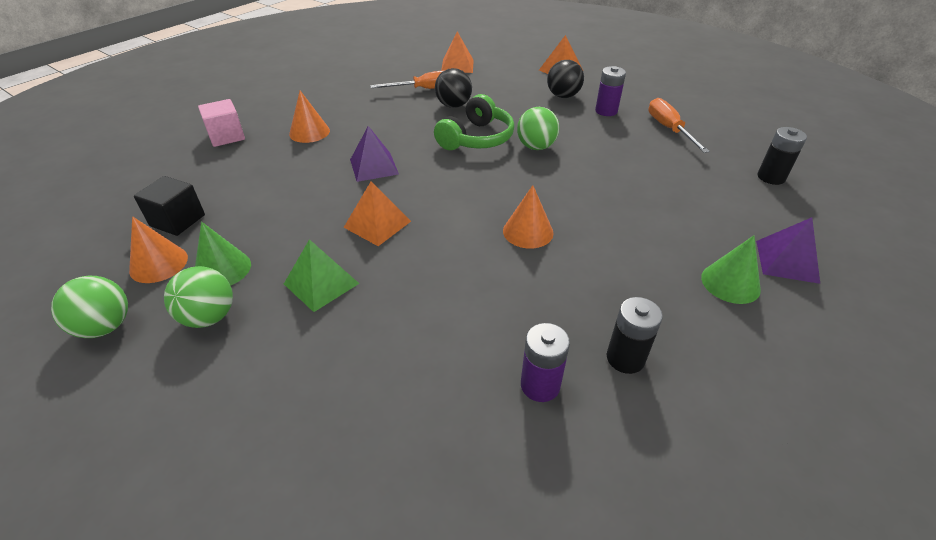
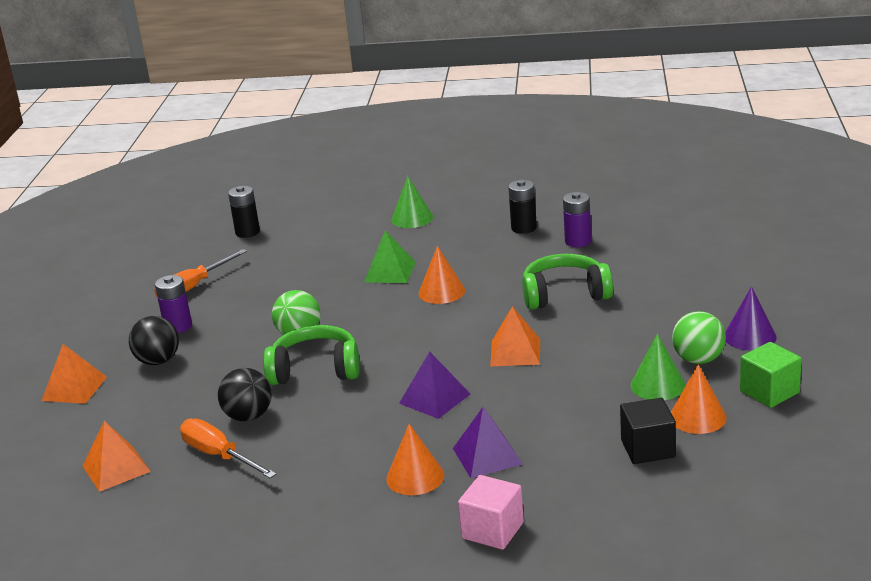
camera: 120 degrees left, 15 degrees down
green ball [51,276,128,338] -> green cube [740,342,801,408]
green pyramid [284,239,359,312] -> green pyramid moved to [364,230,416,283]
purple pyramid [756,217,820,284] -> purple pyramid moved to [453,407,523,478]
none -> green headphones [522,254,613,310]
none -> purple cone [725,287,777,350]

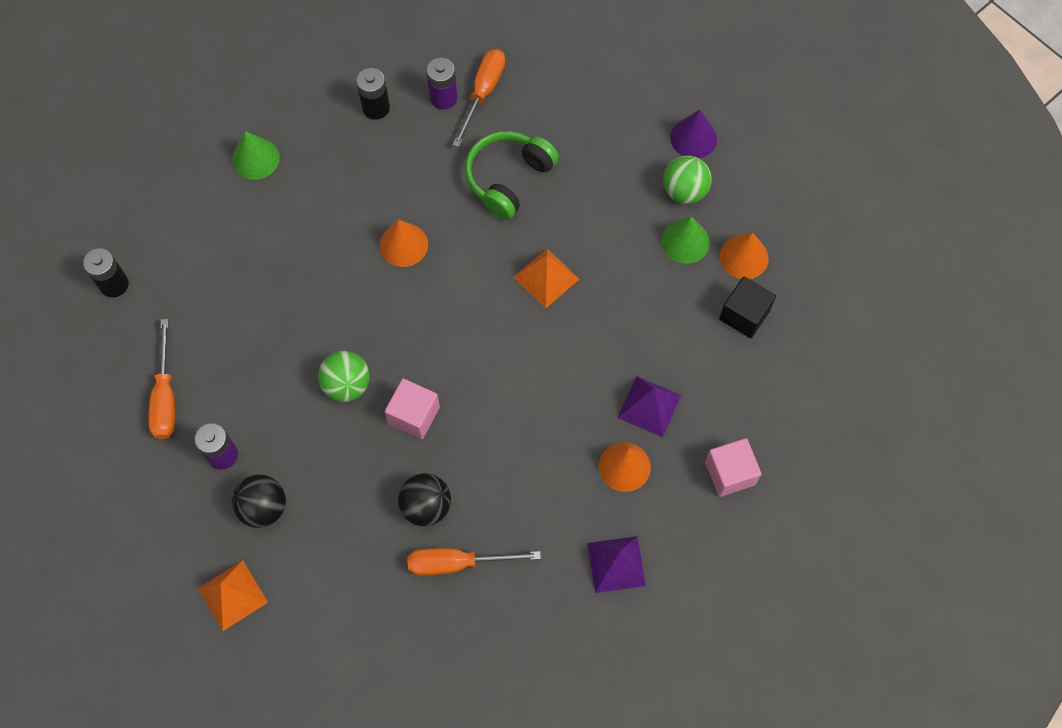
camera: 50 degrees left, 40 degrees up
orange pyramid [82,421,151,492] -> none
green headphones [263,325,360,385] -> pink cube [385,379,440,439]
green pyramid [364,230,416,283] -> none
purple pyramid [399,352,470,419] -> purple pyramid moved to [587,536,646,593]
green cube [740,342,801,408] -> none
none -> orange screwdriver [453,49,505,147]

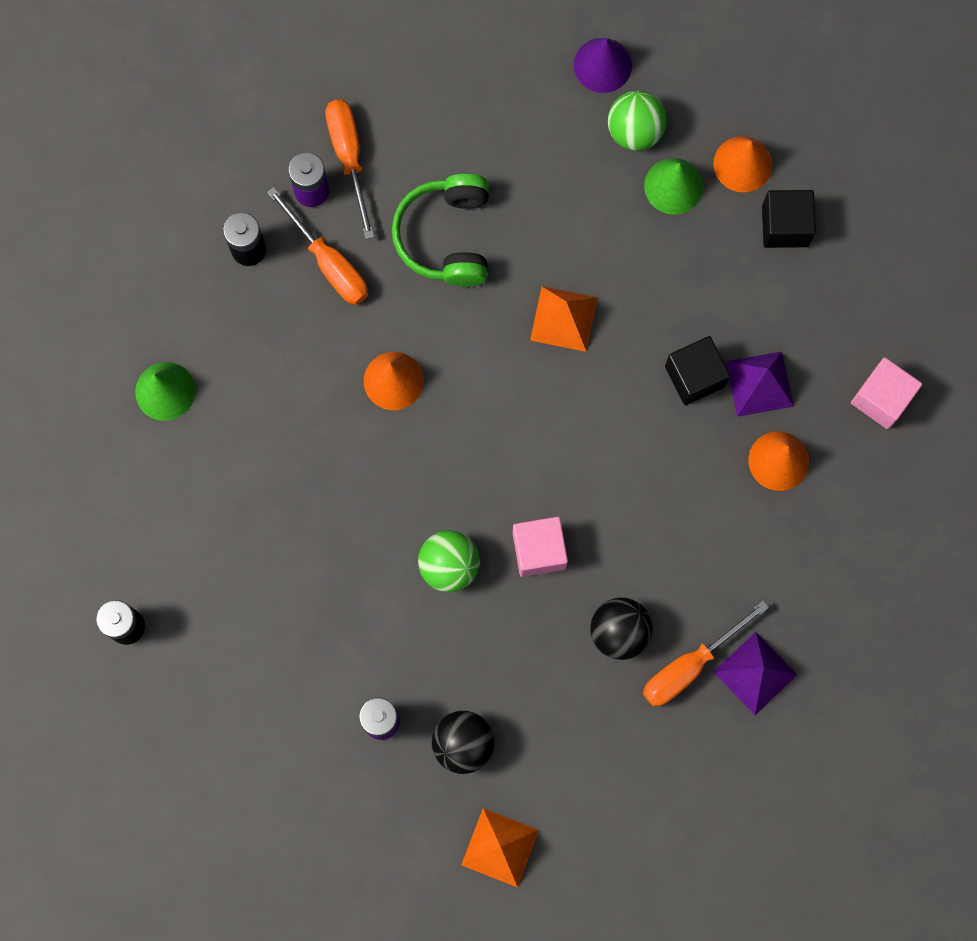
camera: 35 degrees left, 10 degrees up
orange screwdriver [148,319,175,439] -> orange screwdriver moved to [267,187,368,305]
purple pyramid [587,536,646,593] -> purple pyramid moved to [714,632,797,715]
none -> black cube [665,336,730,405]

